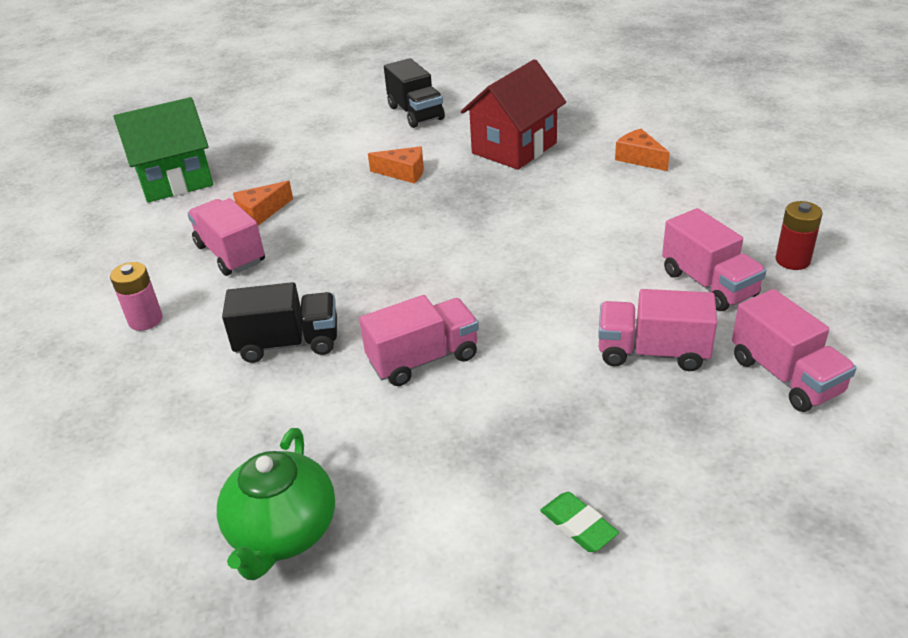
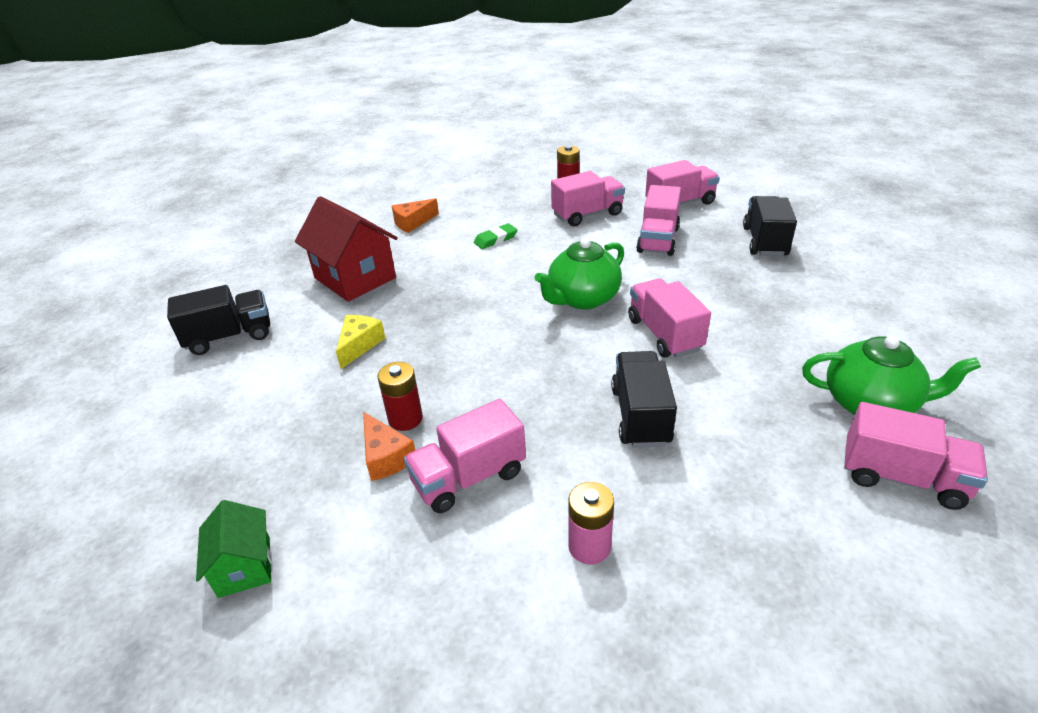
camera: 85 degrees left, 0 degrees up
green house [113,97,213,203] -> green house [196,500,272,598], size x0.55
orange cheese [368,146,424,184] -> yellow cheese [336,315,385,369]
green eraser [540,492,619,552] -> green eraser moved to [474,223,517,249]
none -> red battery [378,362,423,431]
none -> green teapot [535,238,624,310]
none -> black truck [743,196,797,256]
none -> pink truck [844,402,988,510]

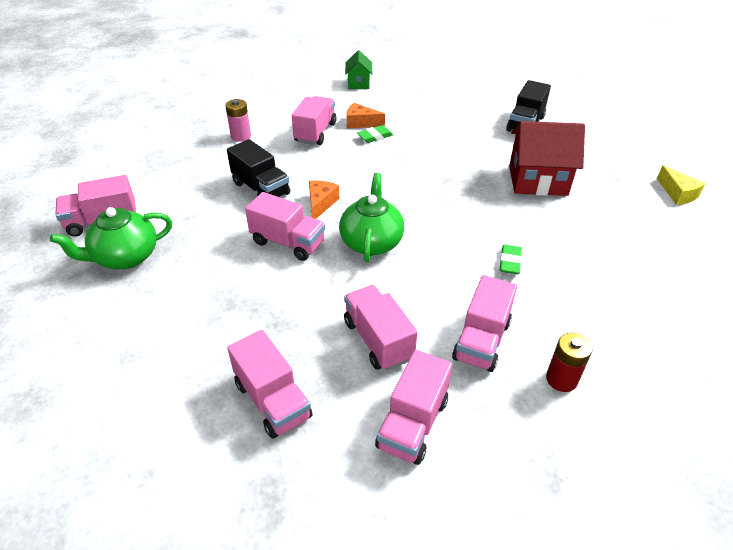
camera: 135 degrees right, 5 degrees up
green house [196,500,272,598] -> green house turned 60 degrees clockwise [345,50,372,89]
yellow cheese [336,315,385,369] -> yellow cheese moved to [657,165,706,205]
red battery [378,362,423,431] -> green eraser [357,125,393,143]
orange cheese [392,198,439,233] -> orange cheese moved to [309,180,339,219]
black truck [743,196,797,256] -> pink truck [227,330,312,439]

